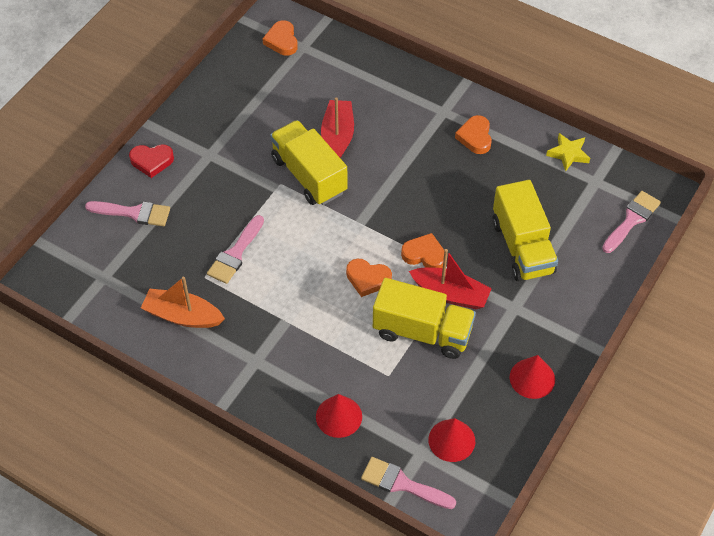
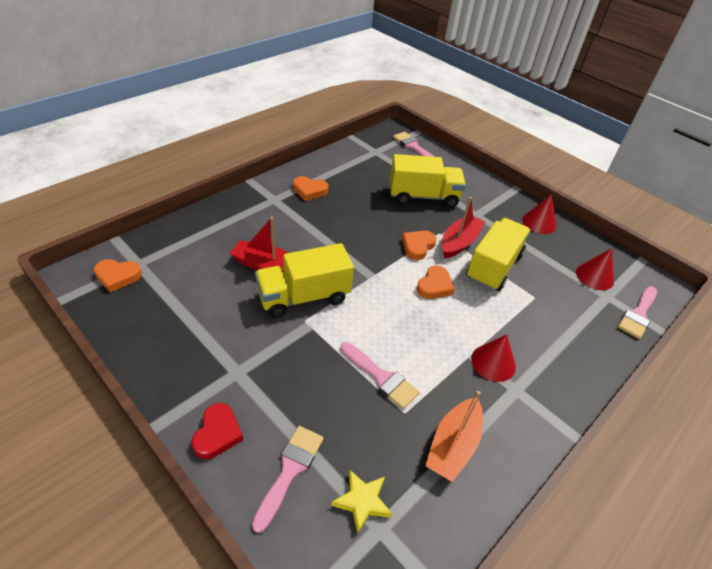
camera: 80 degrees left, 10 degrees down
red cone [316,394,362,438] -> red cone moved to [471,334,516,382]
yellow star [546,133,590,172] -> yellow star moved to [332,470,392,534]

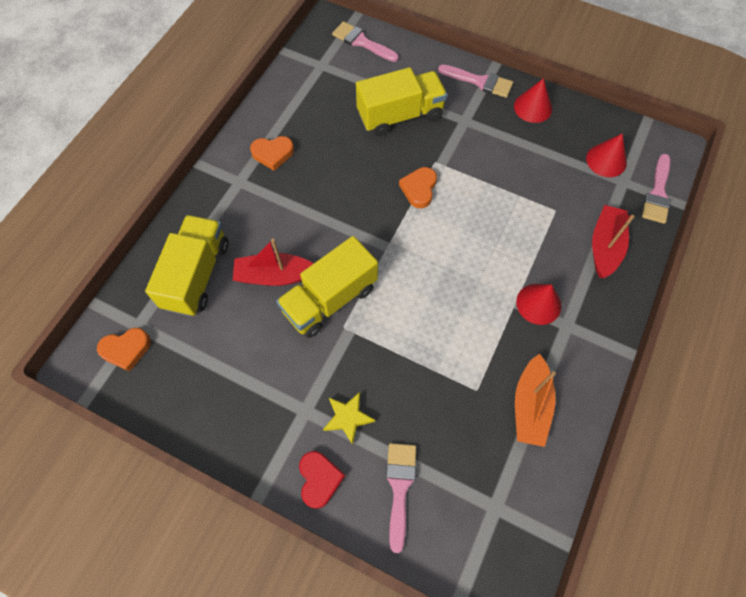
camera: 15 degrees left, 20 degrees up
yellow star [332,470,392,534] -> yellow star moved to [323,392,375,445]
pink brush [340,342,420,409] -> pink brush moved to [438,64,513,98]
orange heart [417,265,455,299] -> none
red boat [442,197,485,259] -> red boat moved to [592,205,635,278]
yellow truck [466,218,531,291] -> yellow truck moved to [145,215,228,316]

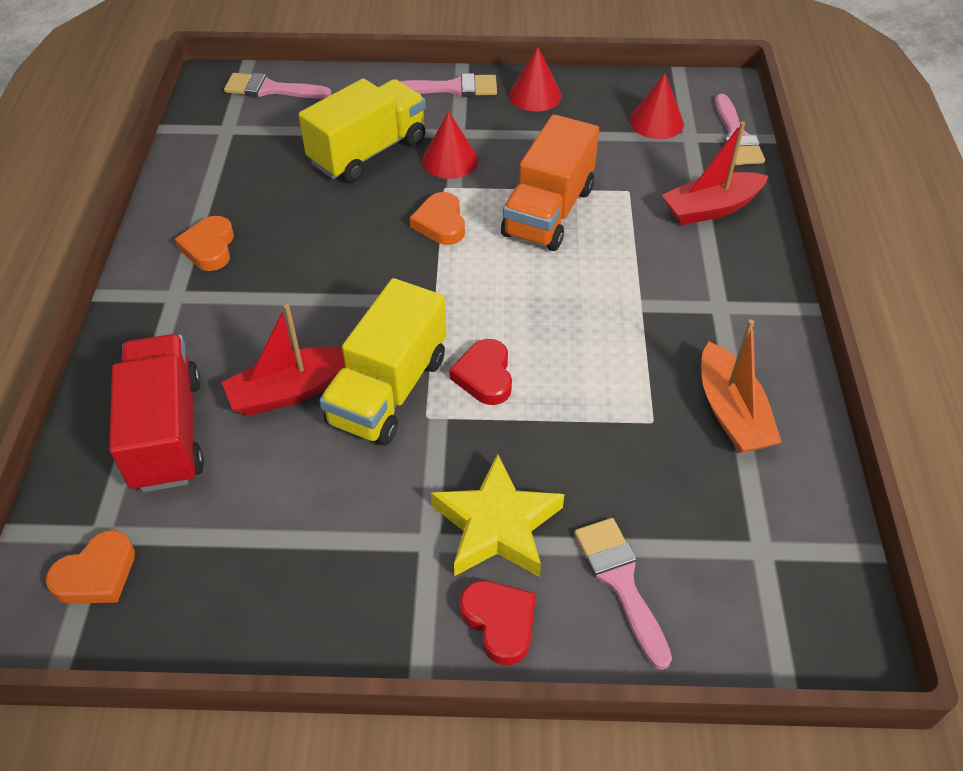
camera: 25 degrees left, 15 degrees down
yellow truck [145,215,228,316] -> red truck [109,334,204,492]
orange heart [250,136,294,171] -> orange heart turned 120 degrees clockwise [175,216,234,271]
yellow star [323,392,375,445] -> yellow star [431,454,565,577], size x1.62
red cone [516,284,561,325] -> red cone moved to [422,111,478,179]
red boat [592,205,635,278] -> red boat turned 105 degrees counterclockwise [662,121,768,225]
none -> red heart [449,339,512,405]
none -> orange truck [501,114,599,251]

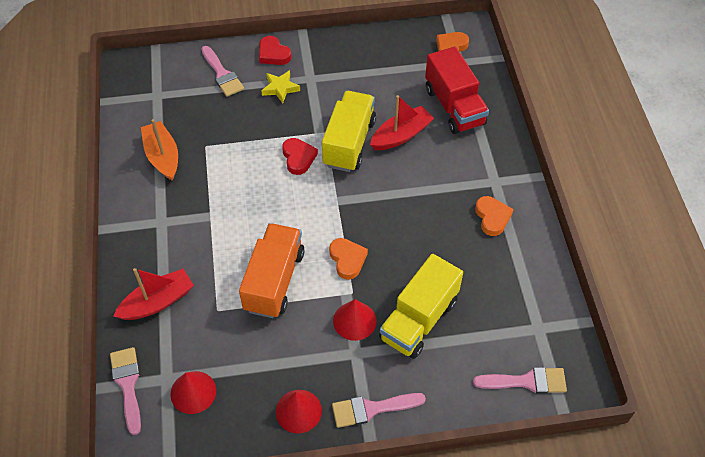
camera: 170 degrees right, 5 degrees up
yellow star [431,454,565,577] -> yellow star [261,70,300,103], size x0.62

